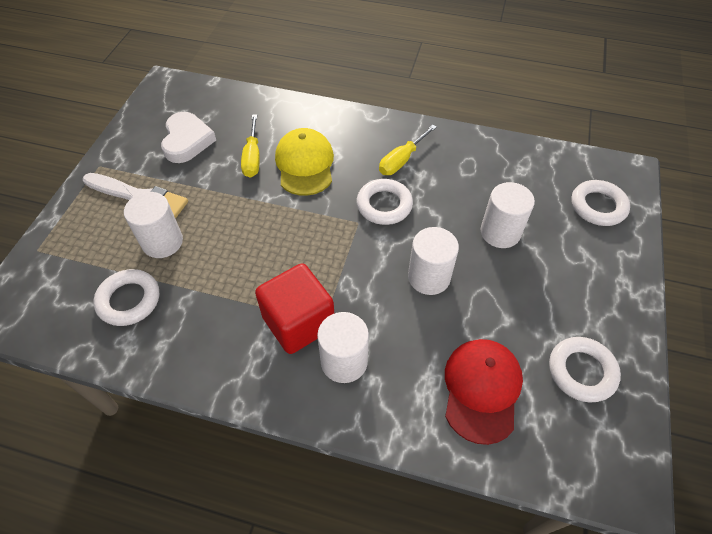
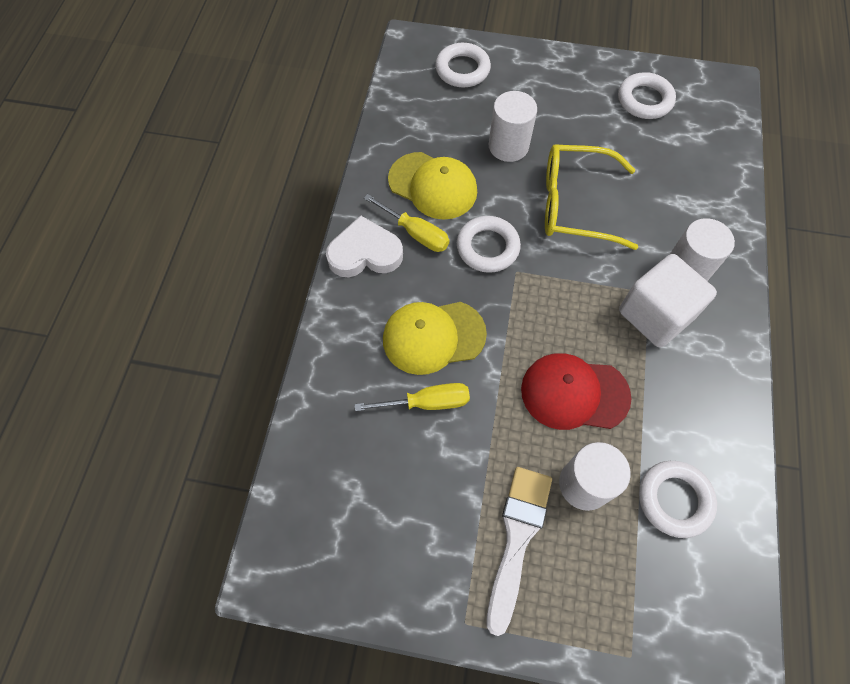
camera: 95 degrees left, 10 degrees up
white heart [161,112,216,163] -> white heart moved to [326,215,403,277]
red cube [255,263,334,354] -> white cube [619,254,717,347]
white cylinder [408,227,459,295] -> yellow glasses [545,144,638,250]
red cap [445,339,523,445] -> red cap moved to [521,353,632,430]
none -> yellow cap [388,152,477,220]

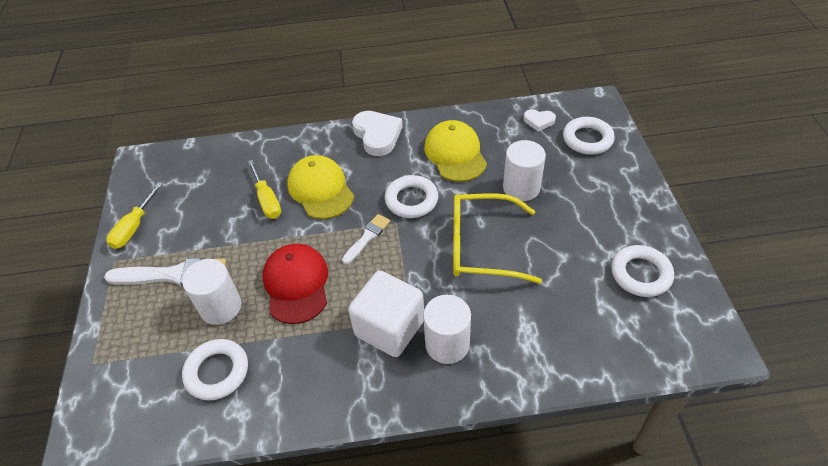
camera: 75 degrees right, 15 degrees down
yellow screwdriver [364,194,449,252] -> yellow screwdriver moved to [106,182,163,249]
yellow cap [388,152,477,220] -> yellow cap turned 150 degrees clockwise [424,120,487,182]
yellow glasses [545,144,638,250] -> yellow glasses turned 75 degrees counterclockwise [453,193,542,284]
none -> white brush [342,214,390,264]
none -> white heart [524,109,556,131]

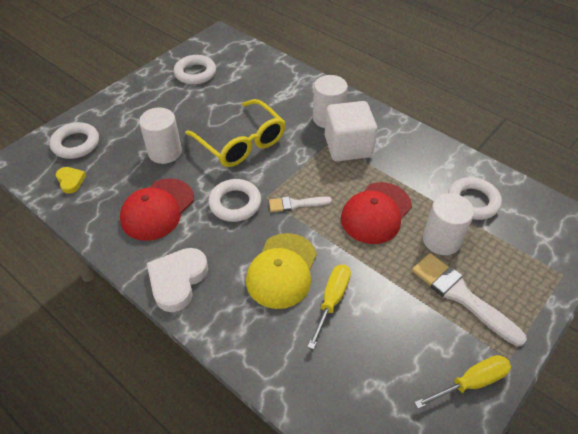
camera: 135 degrees left, 0 degrees up
yellow cap [424,120,487,182] -> red cap [120,178,194,241]
white heart [524,109,556,131] -> yellow heart [56,167,86,194]

